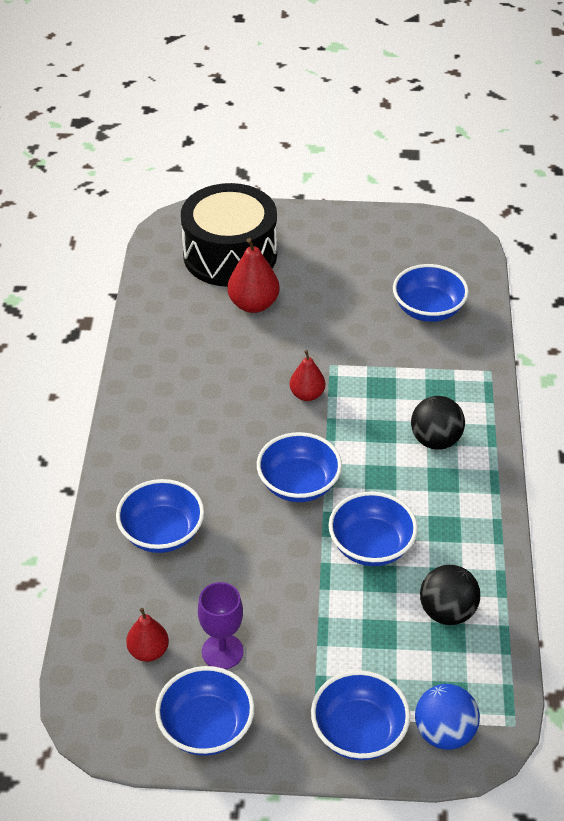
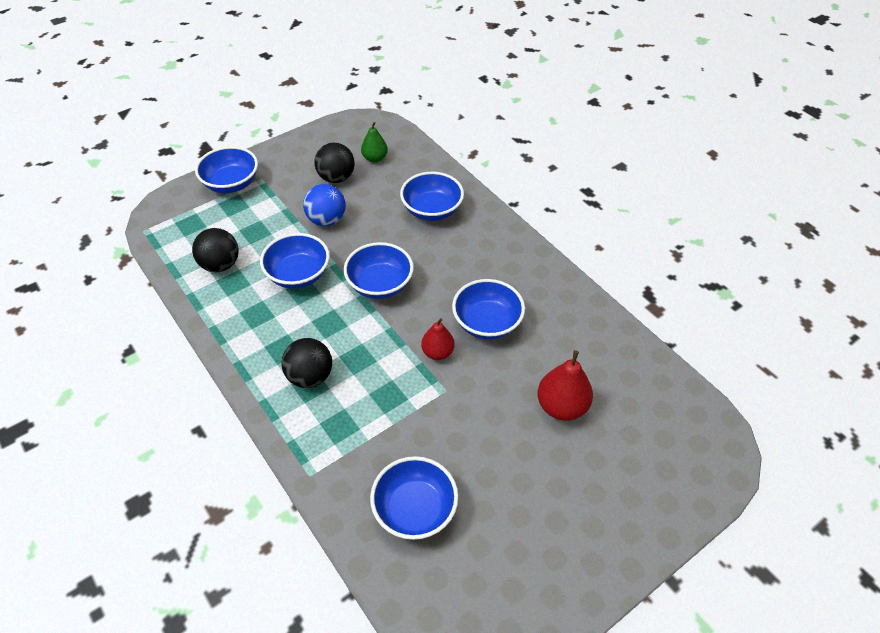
camera: 140 degrees right, 5 degrees up
red pear [126,608,169,662] -> green pear [361,122,388,163]
blue bowl [155,666,255,756] -> blue bowl moved to [452,279,525,340]
black drum [181,183,277,287] -> none
purple goblet [198,582,243,669] -> black ball [314,143,355,183]
blue ball [415,684,480,750] -> blue ball moved to [303,184,346,226]

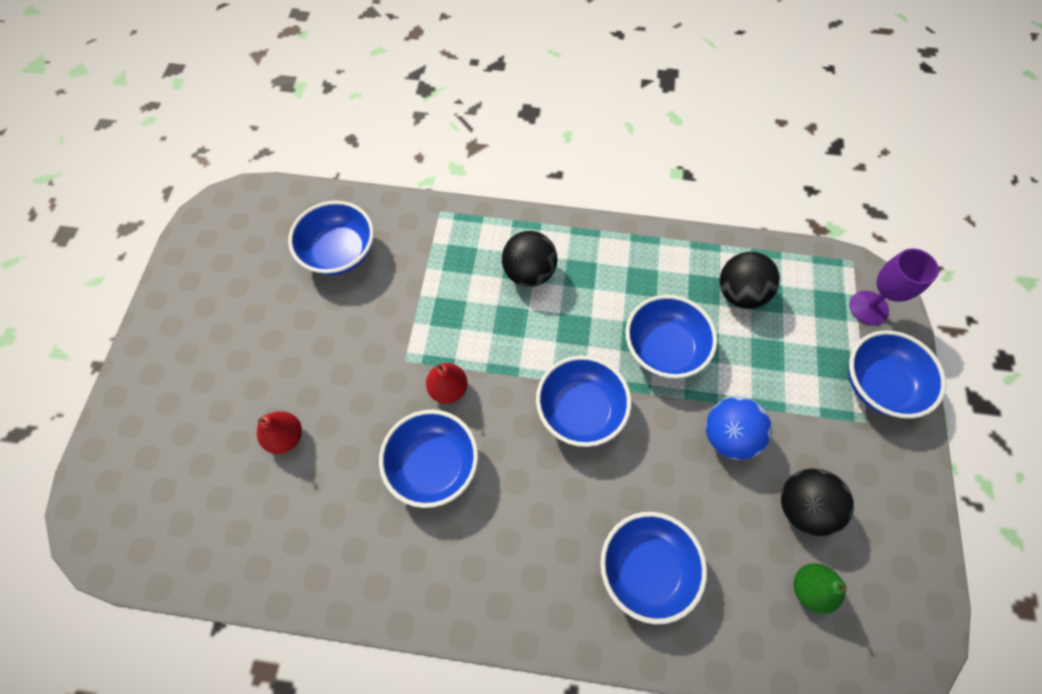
camera: 135 degrees right, 15 degrees up
red pear [537,350,593,421] -> red pear [257,411,302,454], size x0.65
none -> purple goblet [849,248,939,325]

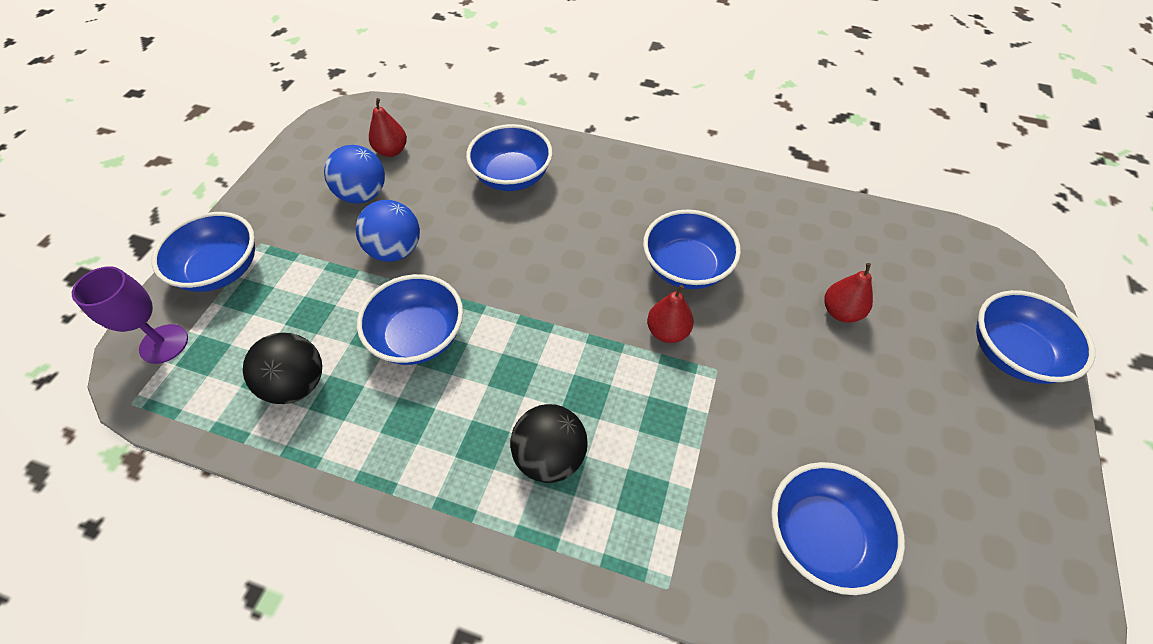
camera: 170 degrees left, 10 degrees down
blue bowl [536,355,632,447] -> blue bowl moved to [976,290,1095,384]
black ball [781,468,854,536] -> blue ball [324,145,385,204]
green pear [794,563,847,614] -> red pear [369,98,407,157]

